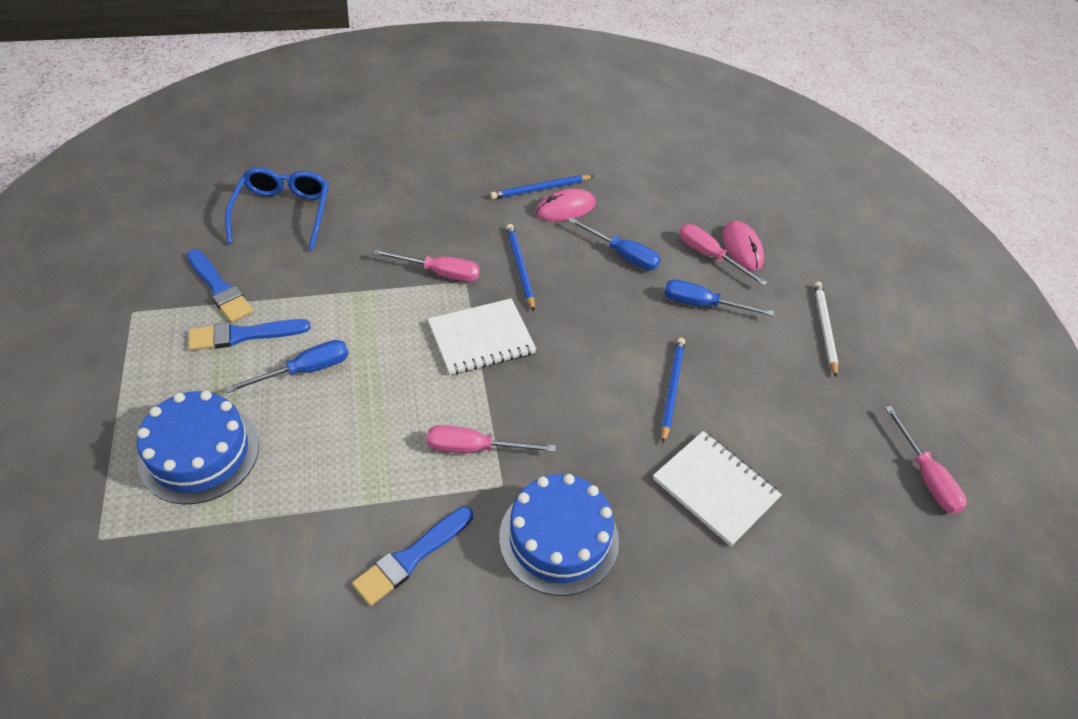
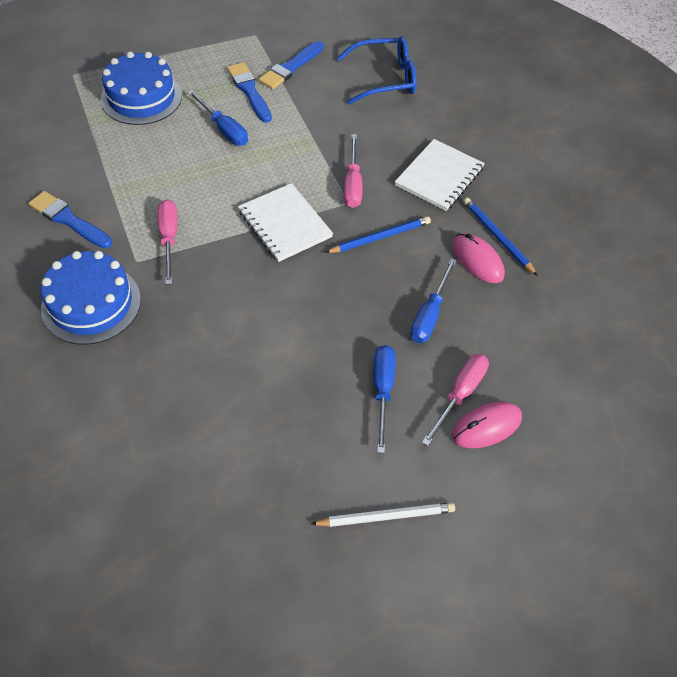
camera: 80 degrees right, 5 degrees up
white notebook [653,431,782,546] -> white notebook moved to [395,139,485,211]
blue pencil [661,338,685,443] -> none
pink screwdriver [885,406,967,514] -> none

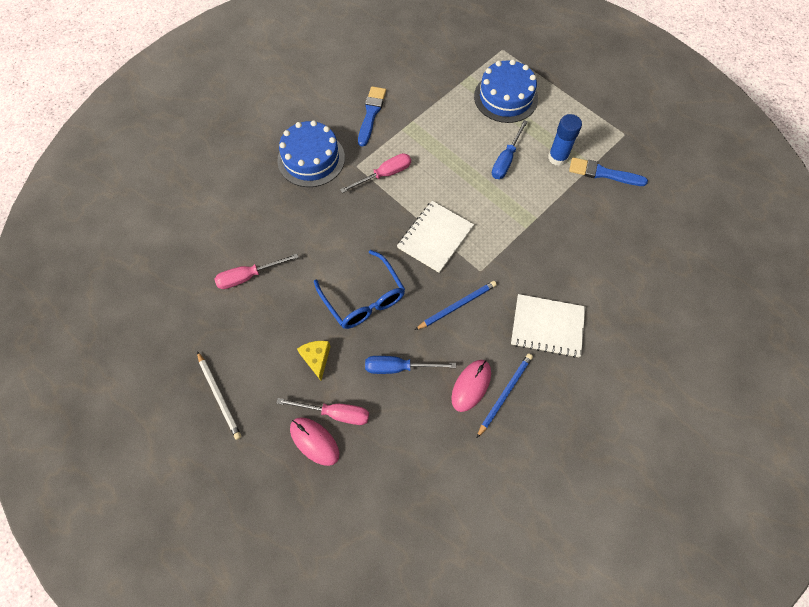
camera: 70 degrees right, 10 degrees up
blue brush [227,62,272,123] -> blue glue stick [548,114,582,166]
blue pencil [325,216,431,253] -> blue pencil turned 75 degrees counterclockwise [415,281,497,330]
blue glasses [337,36,417,104] -> blue glasses moved to [314,250,405,329]
pink screwdriver [344,134,362,208] -> pink screwdriver moved to [214,254,299,289]
blue screwdriver [374,345,396,453] -> yellow cheese [297,341,331,381]

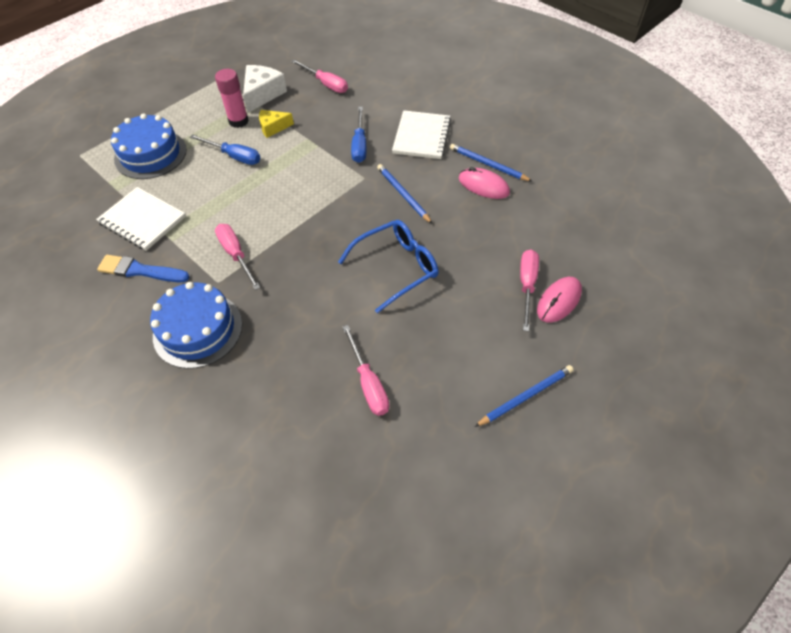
camera: 90 degrees left, 10 degrees down
white pencil [197,351,241,440] -> blue pencil [475,365,574,427]
yellow cheese [297,341,331,381] -> yellow cheese moved to [259,110,294,138]
blue screwdriver [365,356,456,374] -> blue screwdriver moved to [351,107,366,163]
white notebook [397,201,474,273] -> white notebook moved to [96,187,186,251]
blue glue stick [548,114,582,166] -> pink glue stick [215,69,249,128]
blue brush [569,157,648,186] -> white cheese [243,65,287,113]
none -> pink screwdriver [292,60,348,93]

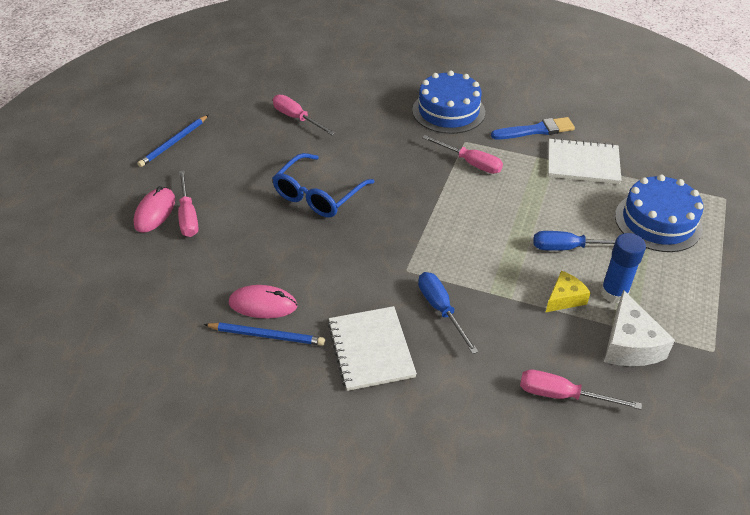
camera: 155 degrees right, 10 degrees down
pink glue stick [215,69,249,128] -> blue glue stick [601,233,646,303]
blue pencil [377,164,432,224] -> none

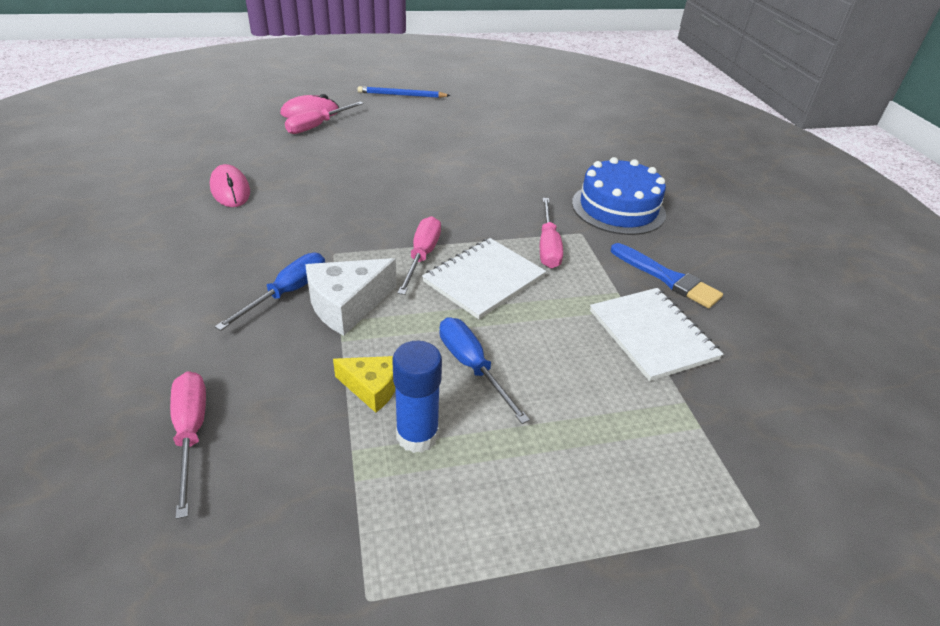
camera: 55 degrees right, 5 degrees down
blue pencil [204,323,325,346] -> none
blue glasses [272,153,375,218] -> none
pink screwdriver [273,94,335,135] -> pink screwdriver moved to [397,216,441,295]
white notebook [328,306,417,391] -> white notebook moved to [422,238,546,319]
white cheese [604,290,675,366] -> white cheese moved to [305,258,397,336]
blue cake [615,175,703,252] -> none

